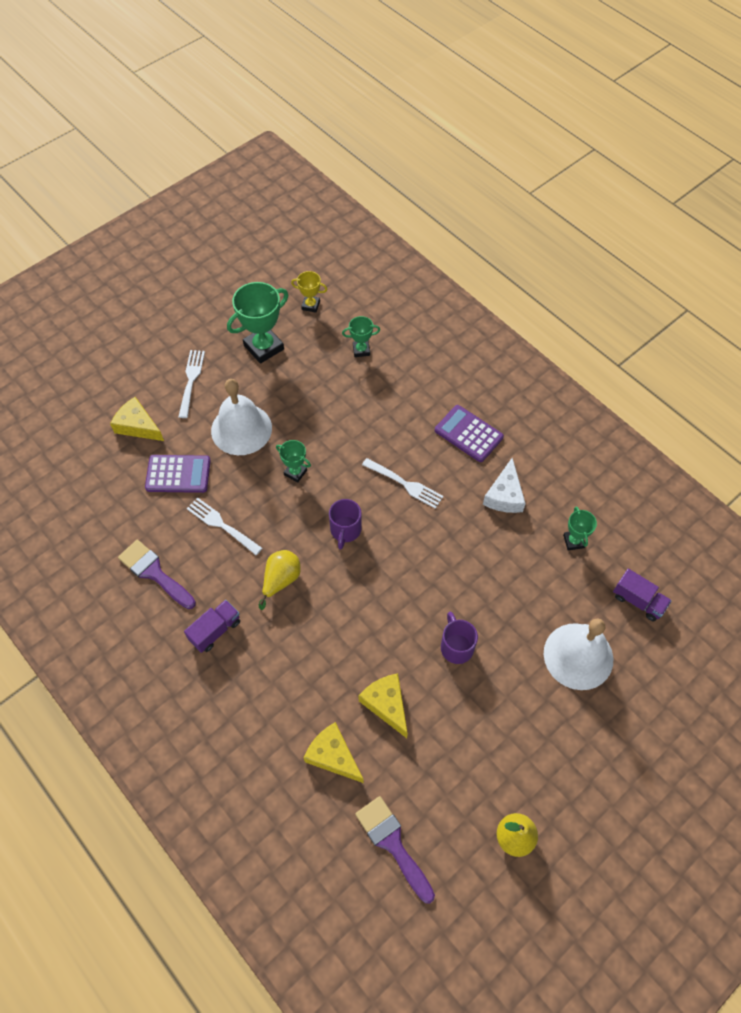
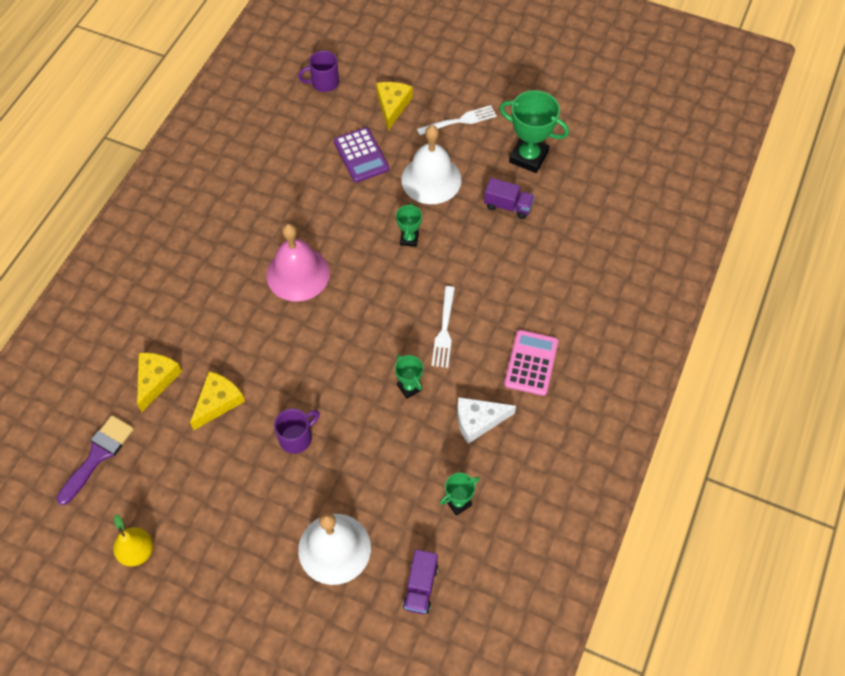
camera: 65 degrees right, 0 degrees up
purple brush [118,540,196,609] -> none
purple truck [184,600,240,653] -> purple truck moved to [484,178,535,219]
white fork [187,497,262,555] -> none
yellow pear [259,550,301,610] -> pink bell [266,224,330,302]
yellow trophy [291,271,327,313] -> none
purple mug [329,499,362,550] -> purple mug moved to [298,51,339,92]
green trophy [342,316,380,357] -> green trophy moved to [395,354,423,399]
purple calculator [435,405,504,462] -> pink calculator [504,330,558,396]

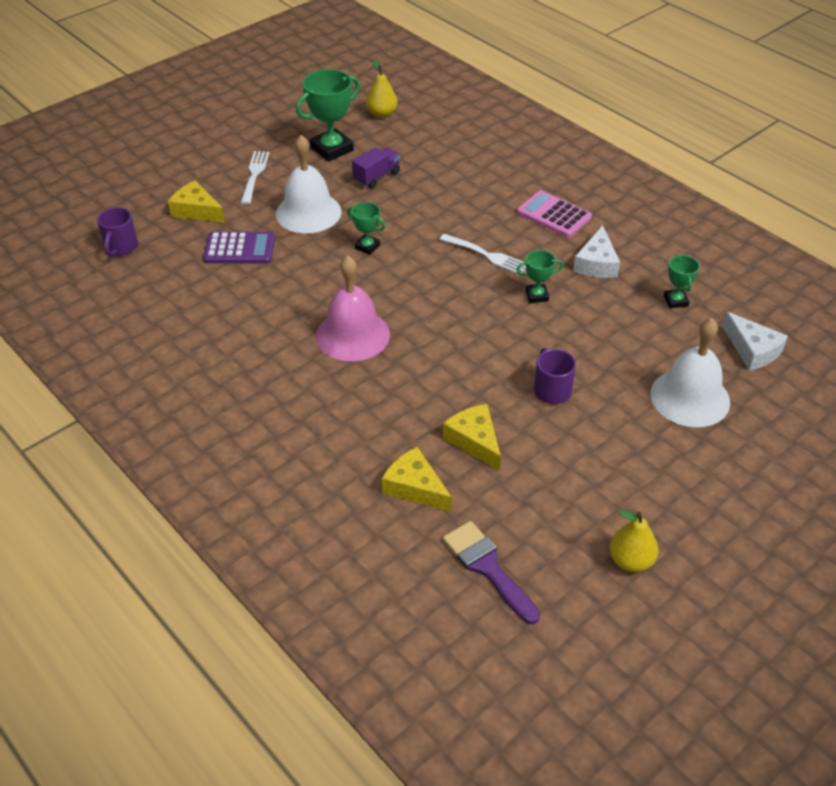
camera: 65 degrees left, 15 degrees down
purple truck [403,549,438,614] -> white cheese [723,312,788,371]
none -> yellow pear [366,59,398,118]

